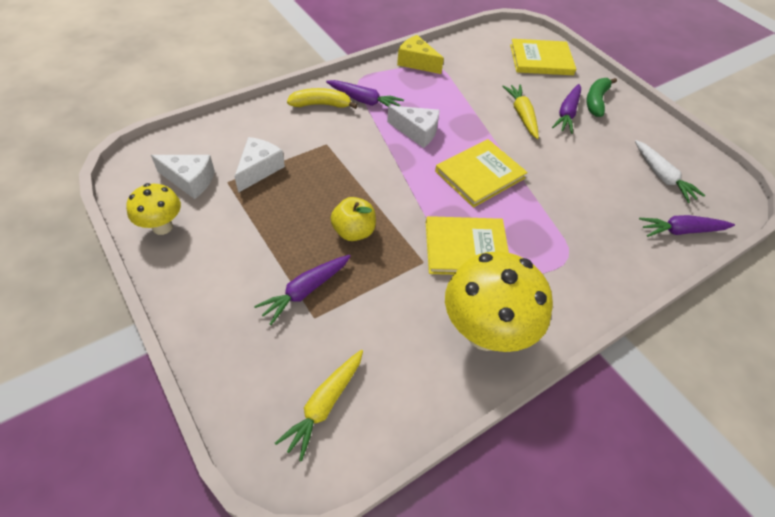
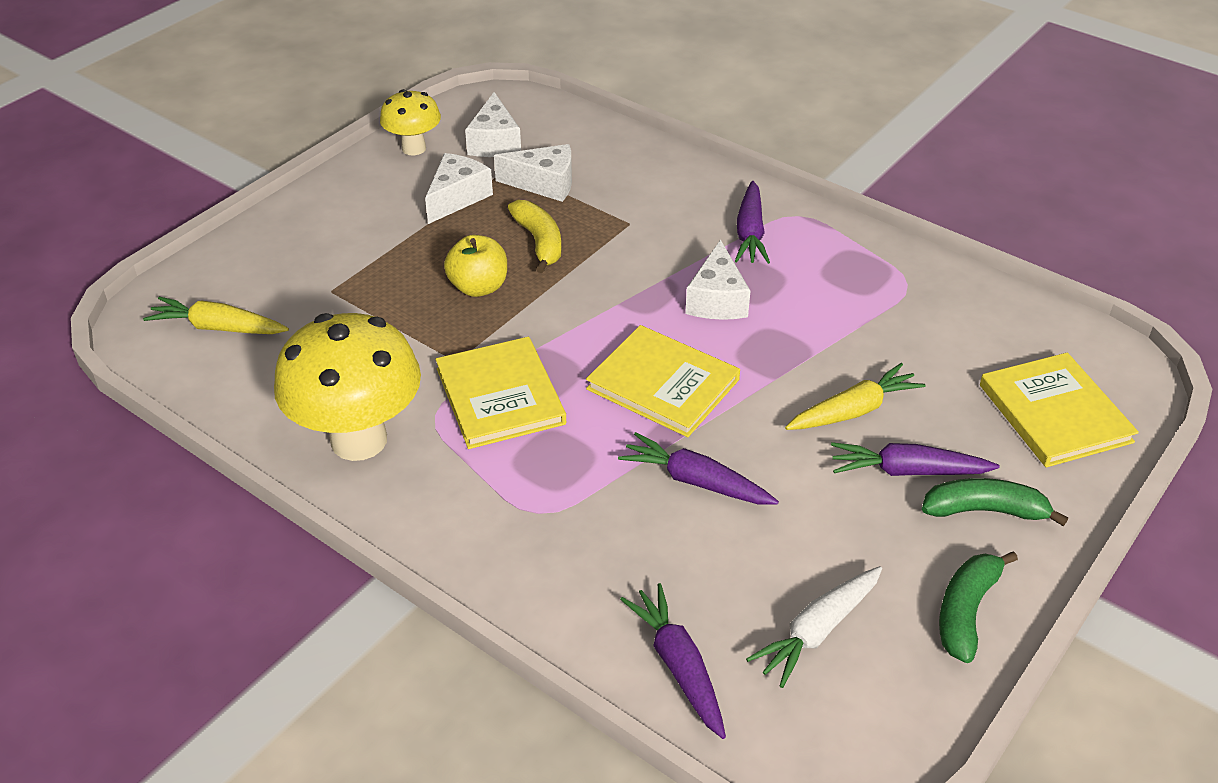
camera: 75 degrees right, 10 degrees down
purple carrot [254,255,351,325] -> purple carrot moved to [618,432,779,505]
yellow banana [287,88,358,109] -> yellow banana moved to [508,200,561,273]
yellow cheese [397,35,444,74] -> none
none -> white cheese [425,153,493,224]
none -> green banana [939,551,1018,663]

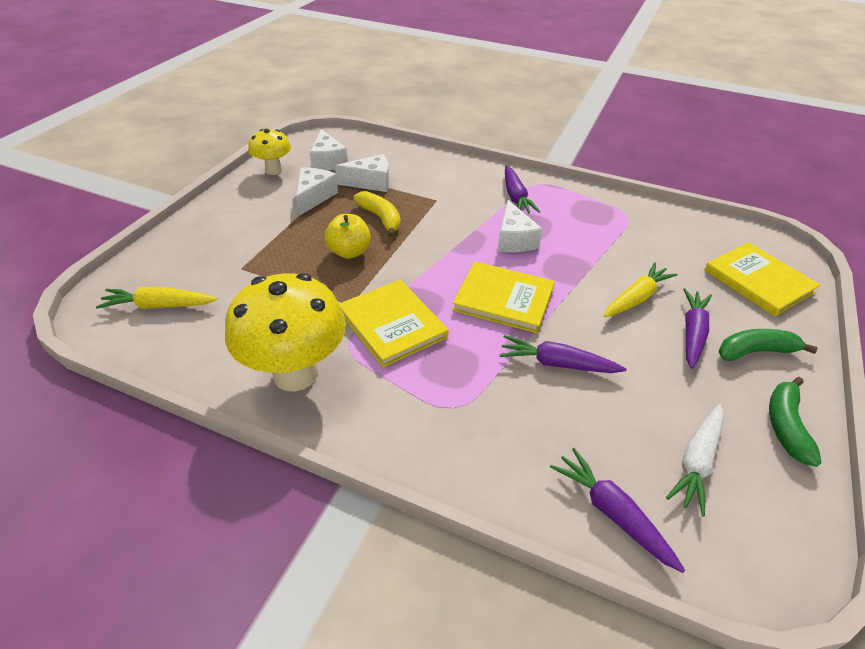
camera: 15 degrees left, 0 degrees up
purple carrot [831,442,1000,476] -> purple carrot turned 120 degrees clockwise [683,288,712,369]

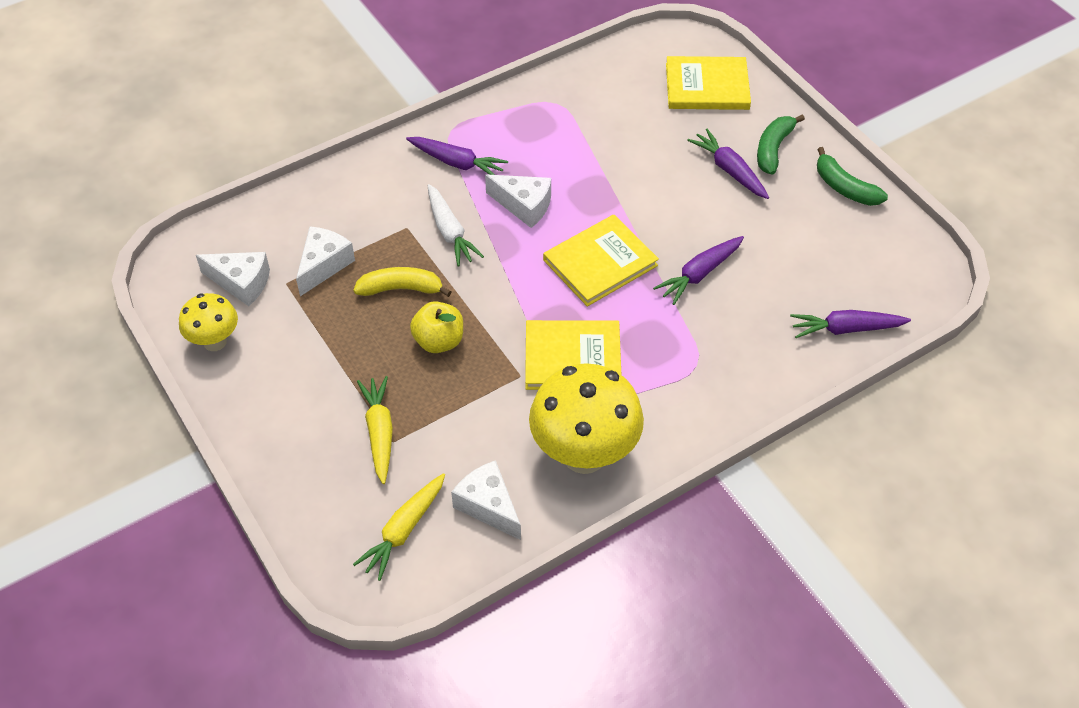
camera: 55 degrees left, 10 degrees up
white cheese [296,167,338,216] -> white cheese moved to [451,460,521,540]
yellow carrot [604,263,678,317] -> yellow carrot moved to [357,376,393,484]
white carrot [666,404,724,517] -> white carrot moved to [428,184,484,266]

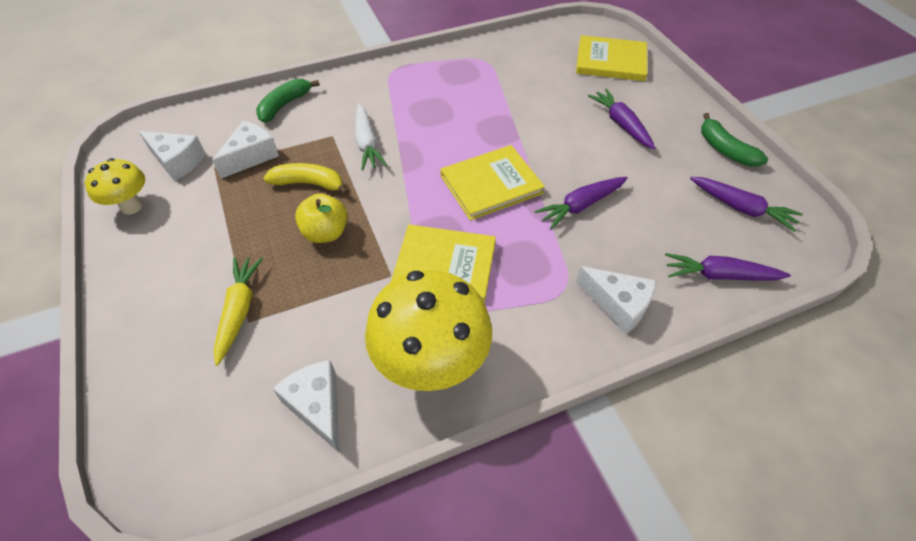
camera: 10 degrees right, 0 degrees up
yellow carrot [353,473,445,581] -> none
purple carrot [406,137,508,175] -> purple carrot moved to [690,177,803,232]
white cheese [485,175,551,228] -> white cheese moved to [576,266,656,334]
green banana [757,115,805,175] -> green banana moved to [256,79,320,123]

